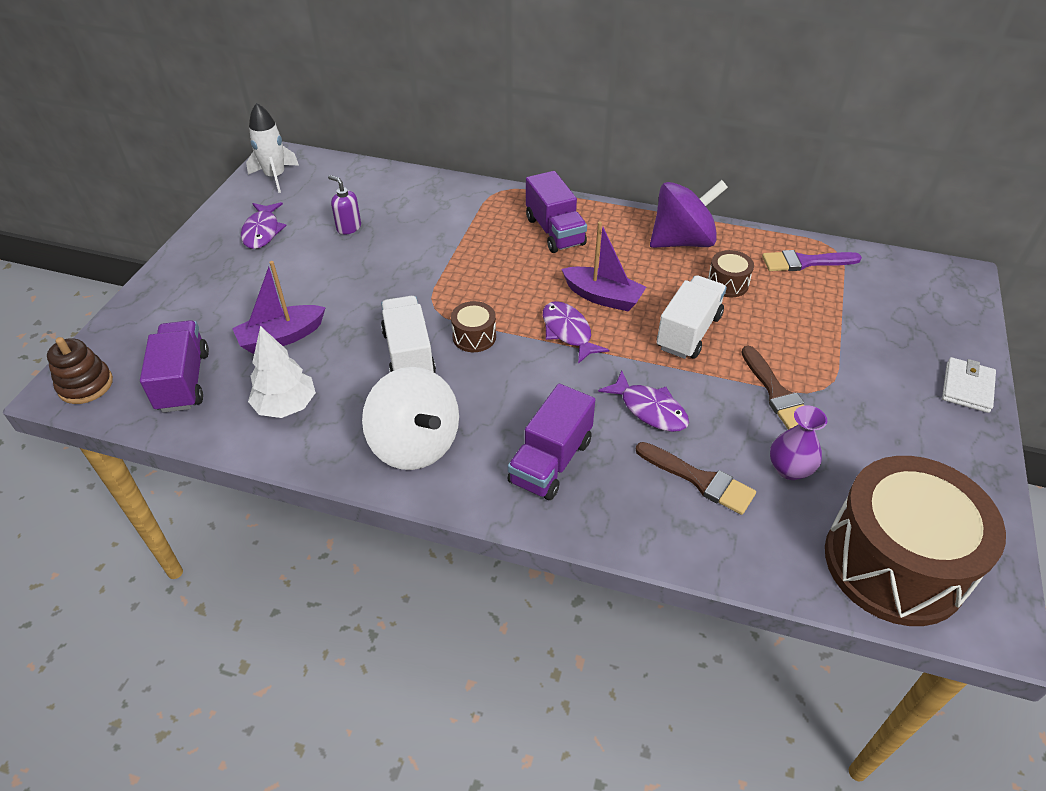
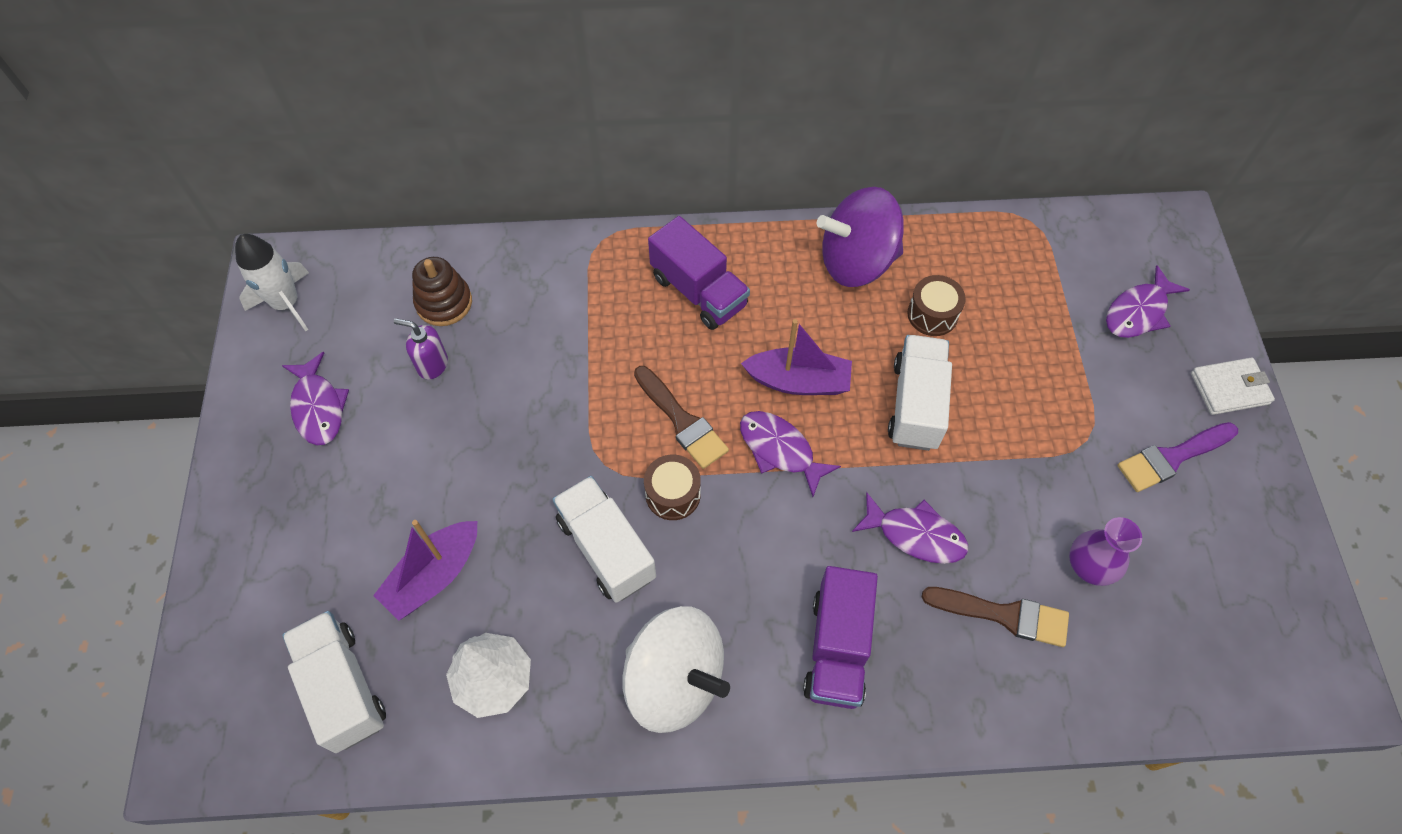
camera: 20 degrees left, 15 degrees up
brown stacking toy [47,337,113,404] -> brown stacking toy moved to [412,257,472,326]
purple truck [140,320,209,413] -> white truck [282,611,386,753]
purple spinning top [650,180,728,248] -> purple spinning top turned 150 degrees counterclockwise [817,187,904,287]
brown brush [741,346,805,430] -> brown brush moved to [634,366,729,469]
purple brush [762,250,862,271] -> purple brush moved to [1117,422,1238,492]
brown drum [825,456,1006,626] -> none
white wallet [942,357,996,413] -> white wallet turned 75 degrees clockwise [1191,357,1275,415]
none -> purple fish [1106,265,1190,338]

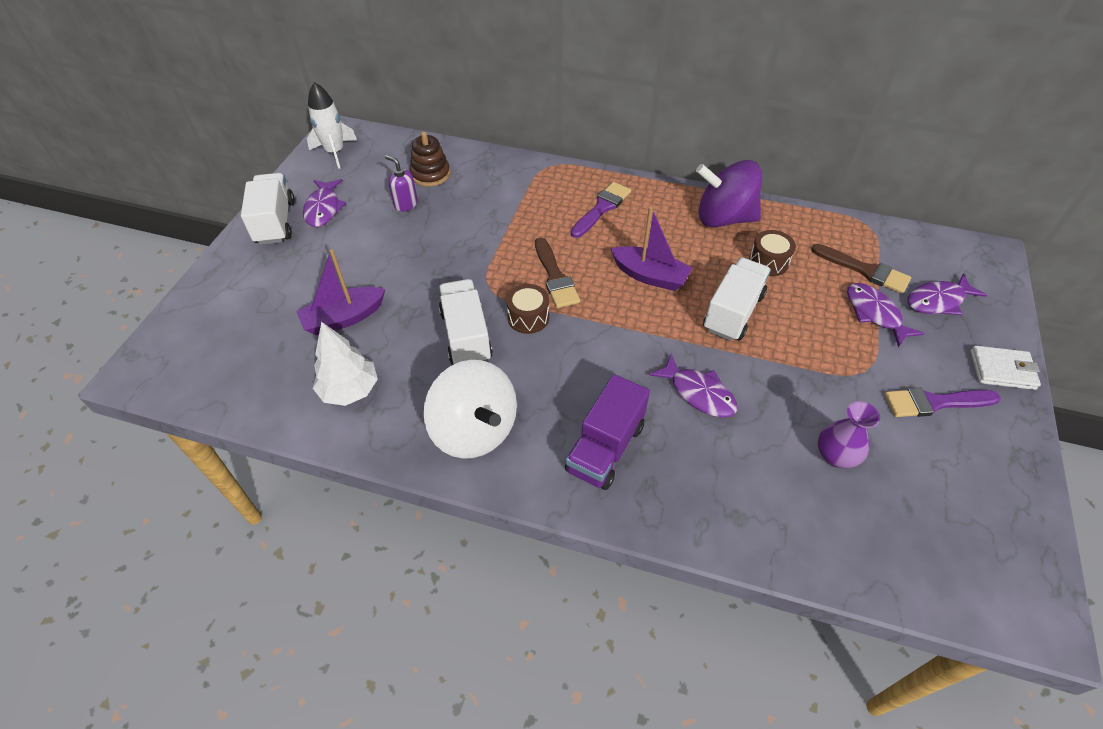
camera: 20 degrees right, 10 degrees down
white truck [282,611,386,753] -> white truck moved to [241,173,295,245]
purple truck [648,216,750,330] -> purple brush [571,182,631,238]
purple fish [740,411,841,497] -> purple fish moved to [847,283,925,348]
brown brush [922,587,1069,647] -> brown brush moved to [811,244,911,294]

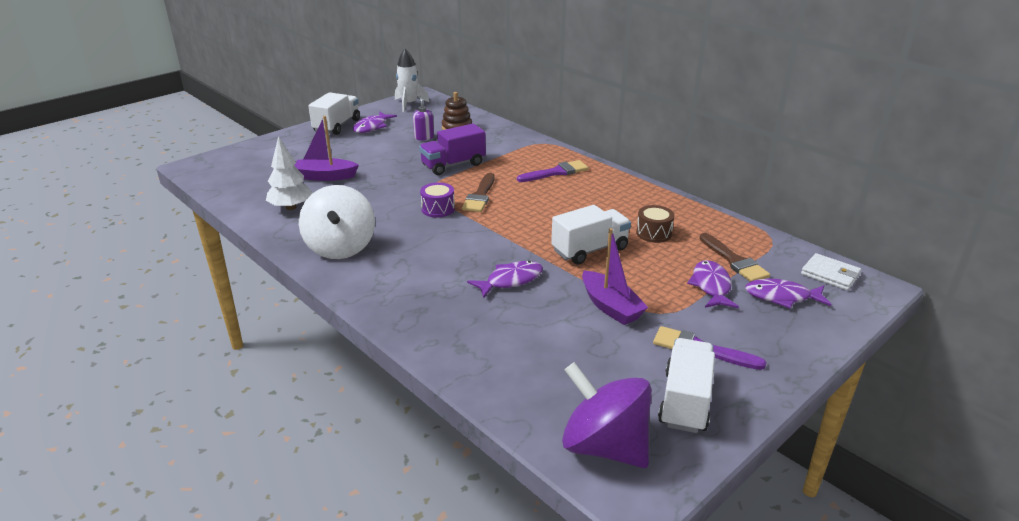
camera: 30 degrees right, 20 degrees down
white truck [439,279,493,365] -> white truck moved to [658,338,715,433]
brown drum [506,284,549,334] -> purple drum [420,182,455,217]
purple truck [565,374,650,490] -> purple truck moved to [419,123,486,175]
purple boat [611,207,692,291] -> purple boat moved to [582,228,649,325]
purple fish [649,354,738,418] -> purple fish turned 105 degrees counterclockwise [467,261,543,298]
purple spinning top [696,160,762,228] -> purple spinning top moved to [562,362,652,468]
purple vase [818,401,880,468] -> none
white wallet [970,345,1041,390] -> white wallet moved to [801,253,861,291]

